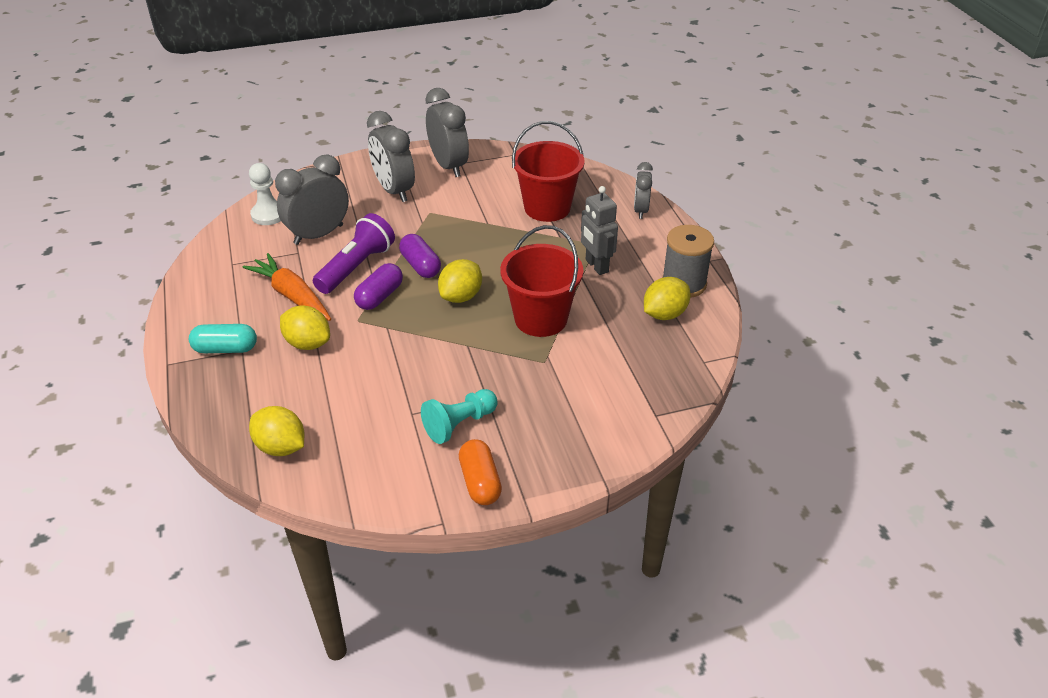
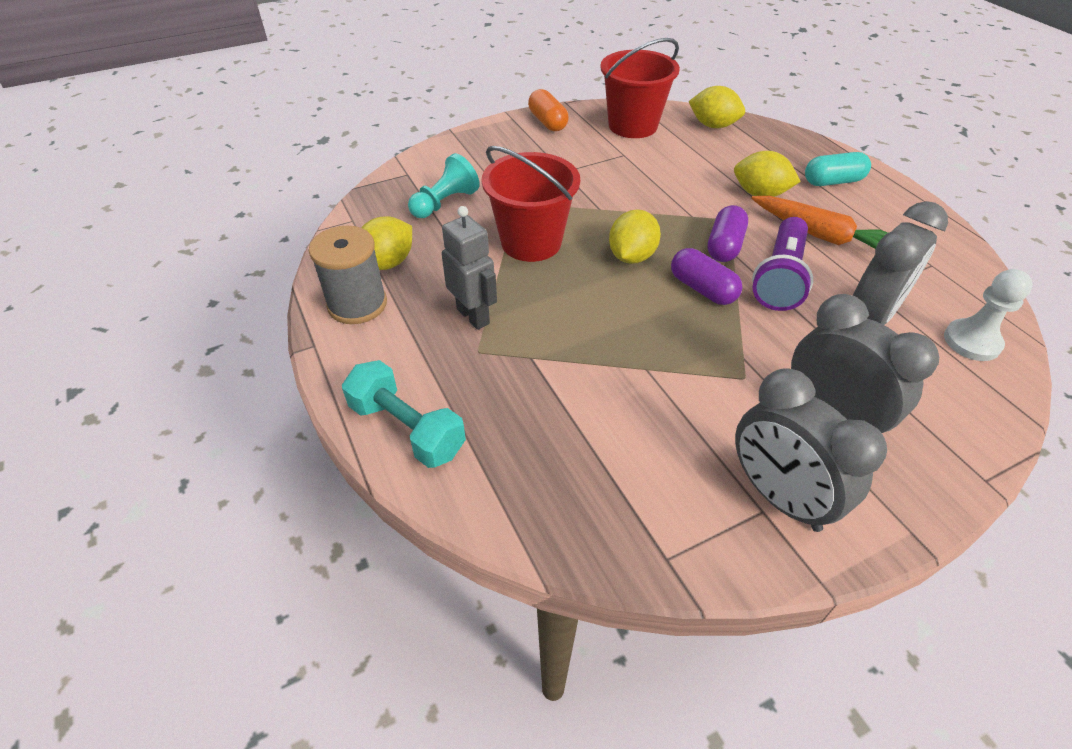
camera: 170 degrees right, 5 degrees up
turquoise pawn [421,389,498,444] -> turquoise pawn moved to [408,153,480,218]
red bucket [512,121,585,222] -> red bucket moved to [600,38,680,138]
grey clock [634,162,653,219] -> turquoise dumbbell [342,360,466,468]

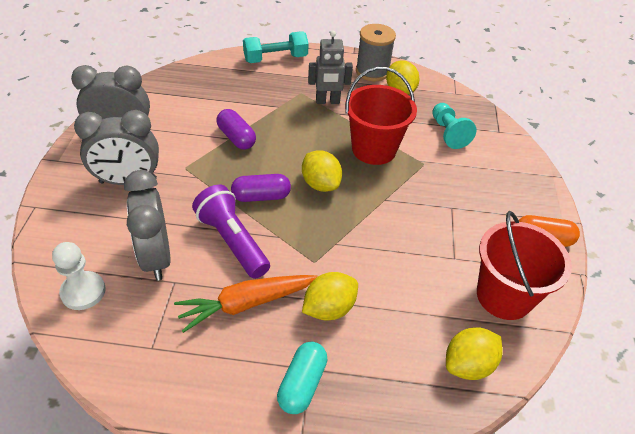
camera: 120 degrees right, 0 degrees up
purple capsule [707,205,748,262] -> purple capsule moved to [217,109,256,150]

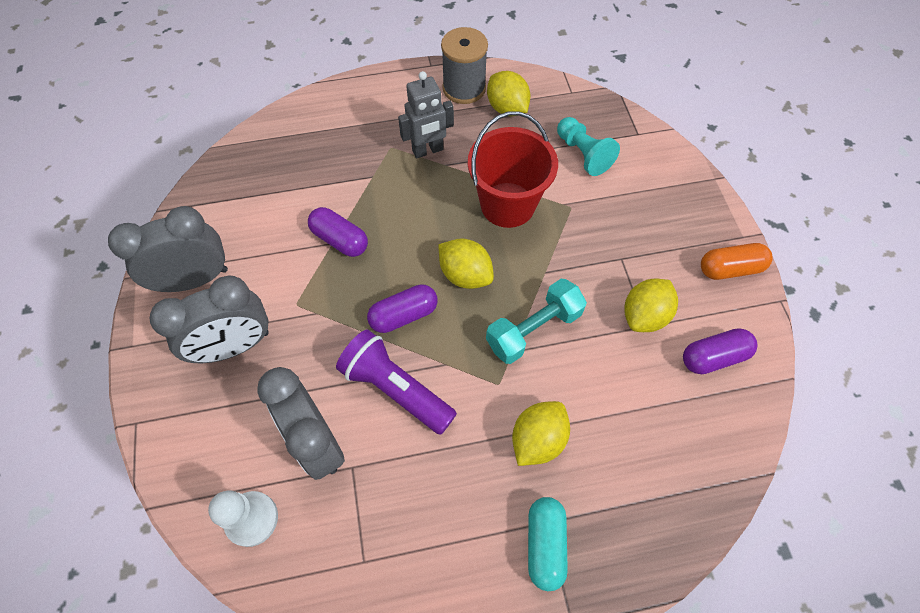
camera: 15 degrees left, 15 degrees up
orange carrot [174,275,318,333] -> none
turquoise dumbbell [243,31,309,63] -> turquoise dumbbell moved to [486,279,587,364]
yellow lemon [446,327,503,380] -> yellow lemon moved to [624,278,678,332]
red bucket [477,211,572,320] -> purple capsule [683,328,758,374]

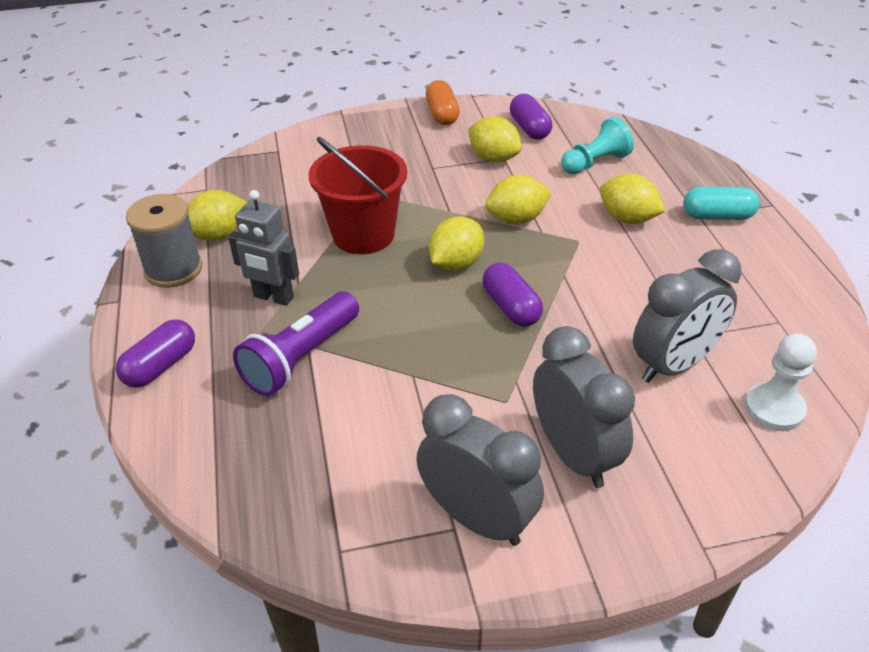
camera: 90 degrees left, 20 degrees down
grey clock [108,206,228,292] -> grey clock turned 150 degrees clockwise [416,394,544,546]
purple capsule [308,207,368,257] -> purple capsule moved to [116,319,195,388]
purple flashlight [336,329,457,435] -> purple flashlight moved to [233,292,359,396]
grey robot [398,71,454,158] -> grey robot turned 135 degrees clockwise [228,190,299,306]
turquoise dumbbell [486,279,587,364] -> yellow lemon [485,175,552,224]
turquoise pawn [557,117,620,176] -> turquoise pawn moved to [561,117,634,175]

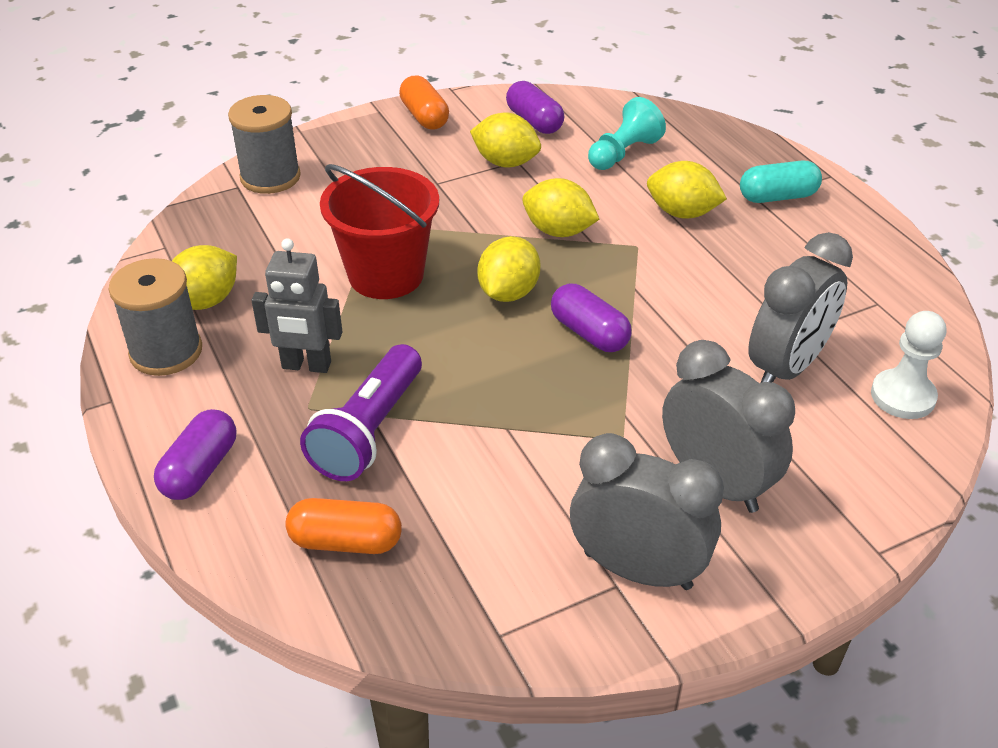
camera: 15 degrees left, 0 degrees up
yellow lemon [485,175,552,224] -> yellow lemon turned 60 degrees clockwise [522,178,600,237]
none -> grey spool [228,95,301,194]
none -> orange capsule [285,498,402,554]

